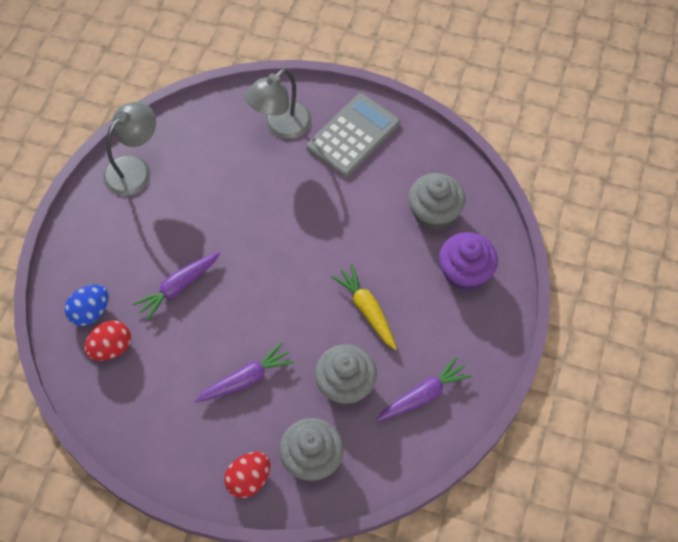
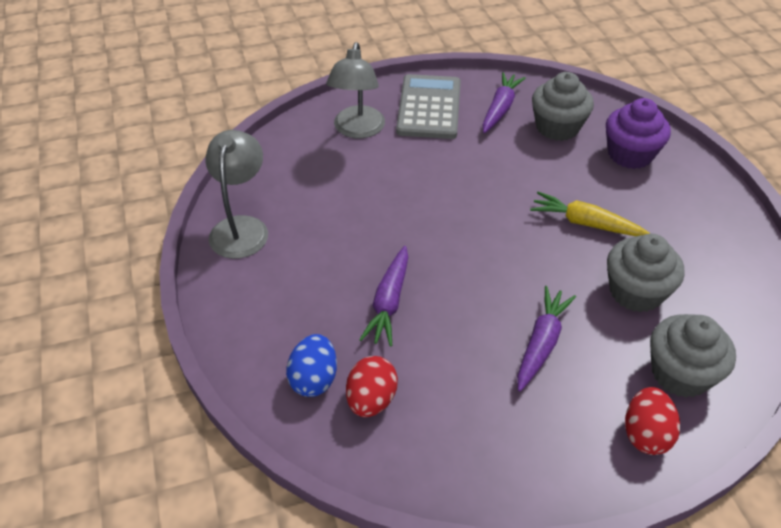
camera: 35 degrees left, 15 degrees down
purple carrot [376,356,472,421] -> purple carrot moved to [482,72,526,133]

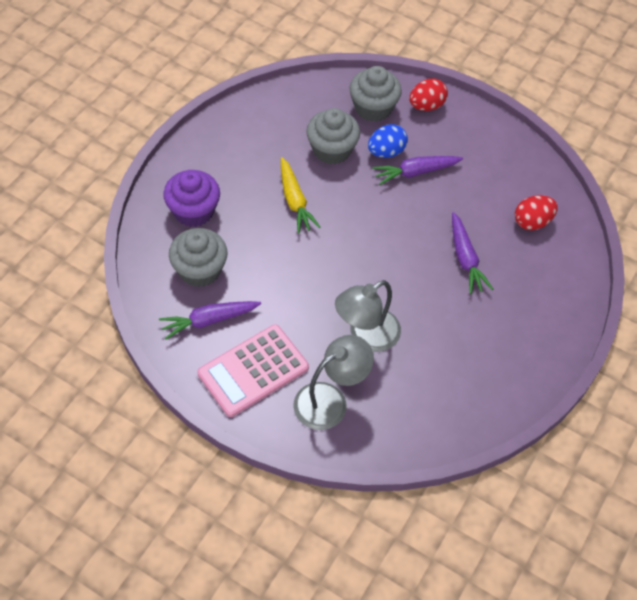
camera: 135 degrees left, 10 degrees up
grey lamp [205,130,268,259] -> grey lamp moved to [335,280,401,352]
blue egg [286,334,337,397] -> blue egg moved to [368,124,408,158]
purple carrot [359,246,408,347] -> purple carrot turned 105 degrees clockwise [452,212,493,294]
grey calculator [396,74,461,139] -> pink calculator [197,324,309,417]

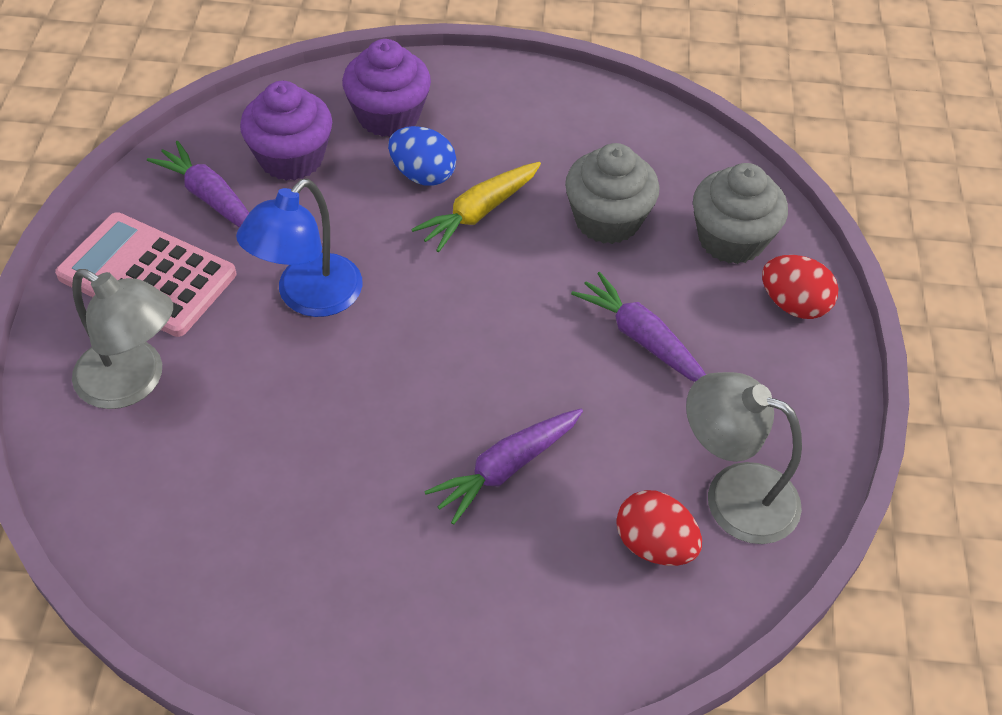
camera: 65 degrees right, 5 degrees down
grey cupcake [169,228,228,287] -> purple cupcake [240,81,332,181]
grey lamp [335,280,401,352] -> grey lamp moved to [686,372,802,544]
blue egg [368,124,408,158] -> blue egg moved to [388,126,456,186]
none -> blue lamp [236,179,362,317]

